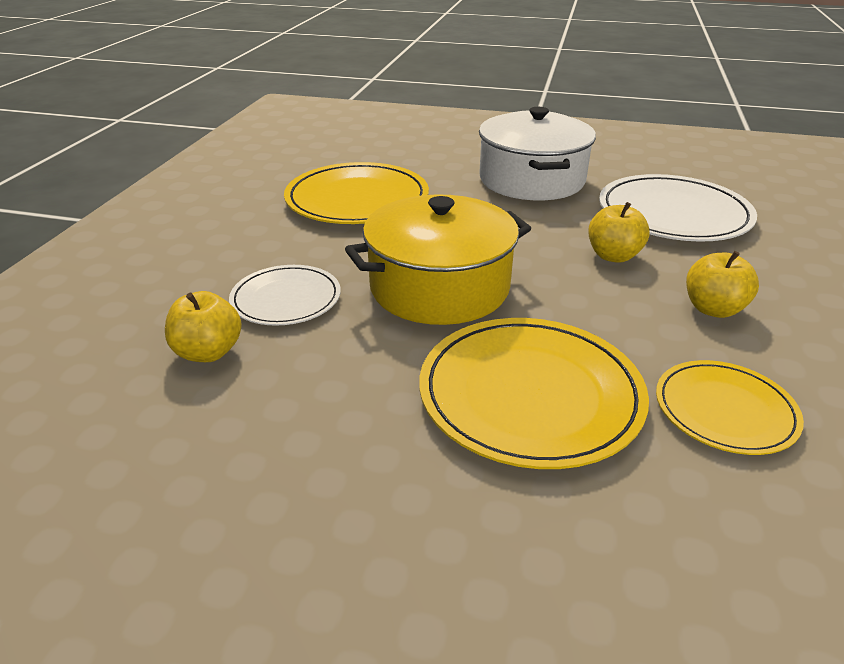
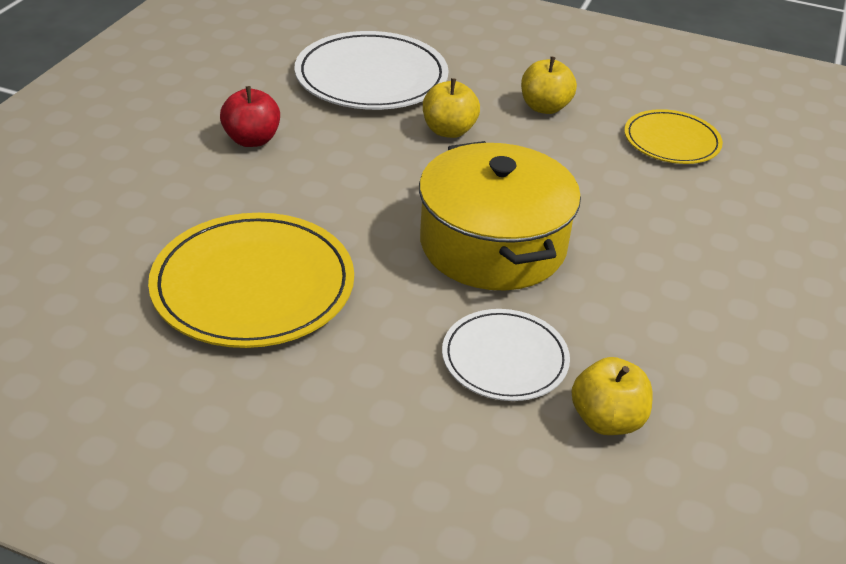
camera: 85 degrees left, 5 degrees up
yellow plate [419,318,649,469] -> none
white pot [479,107,596,200] -> red apple [220,86,280,147]

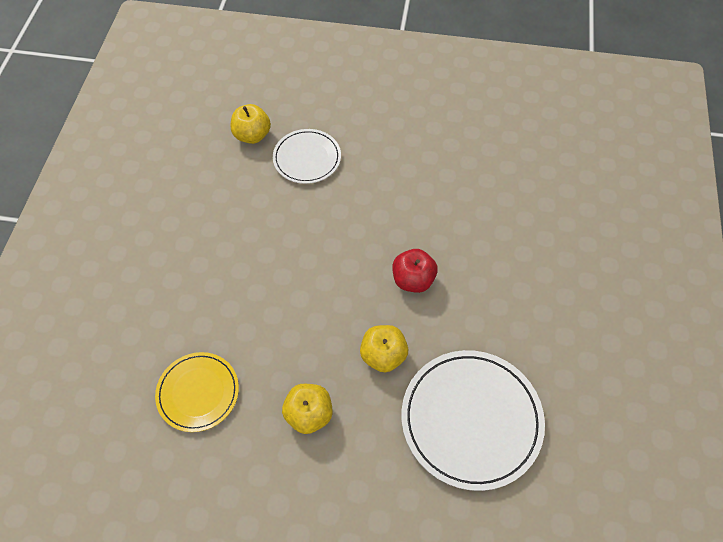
camera: 170 degrees right, 20 degrees up
yellow plate [148,213,354,348] -> none
red apple [220,86,280,147] -> red apple moved to [392,249,438,293]
yellow pot [419,141,581,290] -> none

